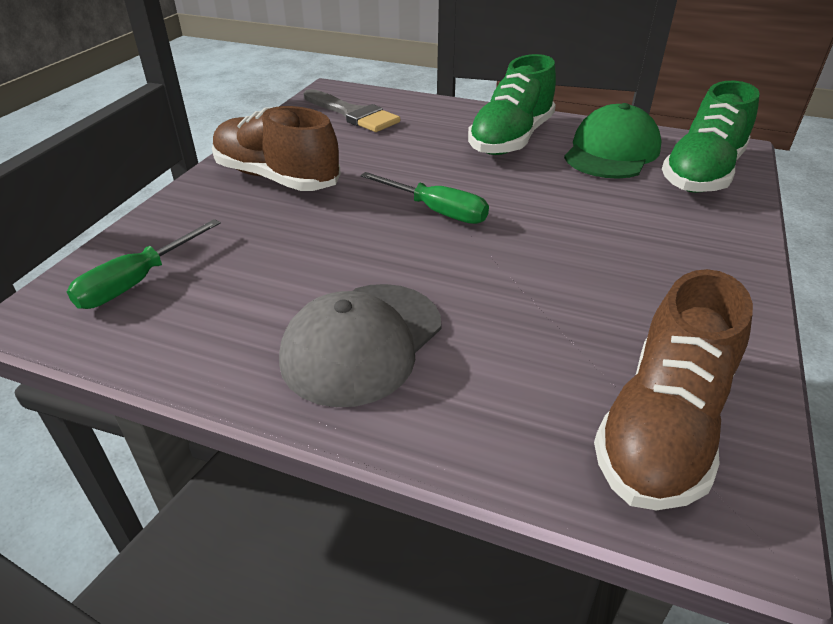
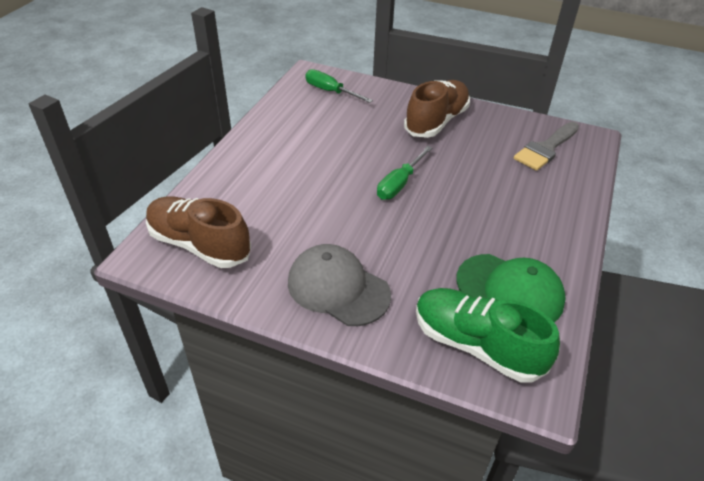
camera: 90 degrees right, 5 degrees up
grey cap [279,284,442,407] -> grey cap moved to [288,244,391,326]
green shoe [468,54,556,155] -> none

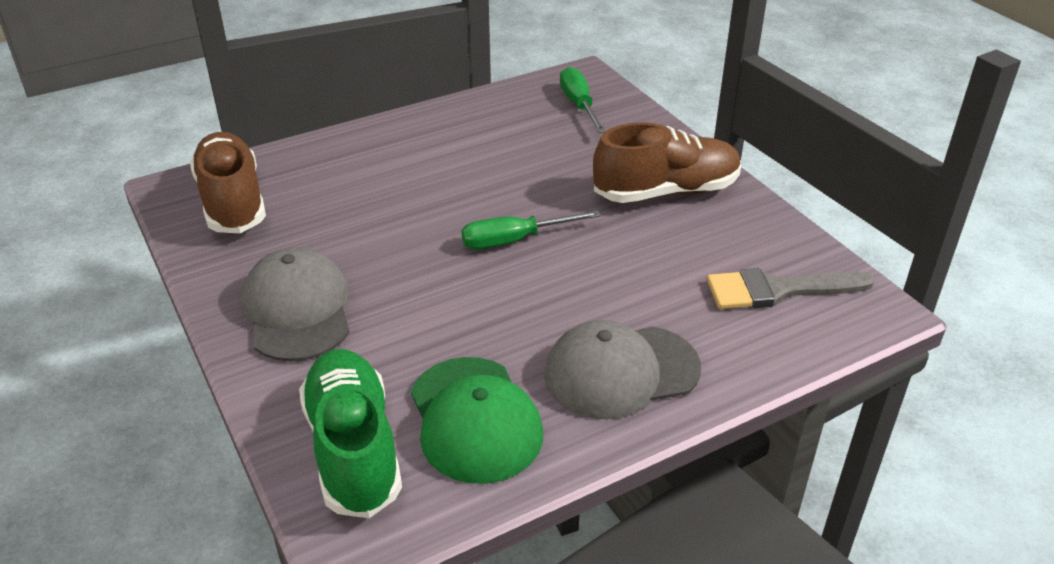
camera: 40 degrees right, 5 degrees down
none -> grey cap [544,320,701,420]

